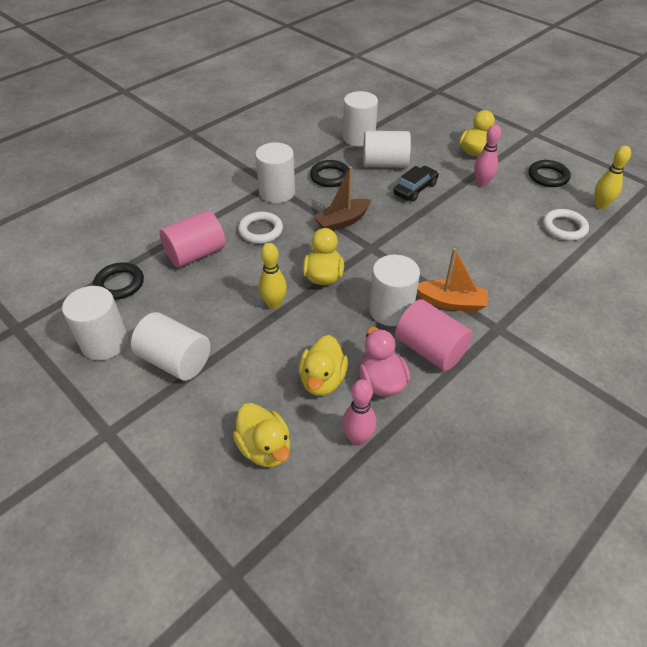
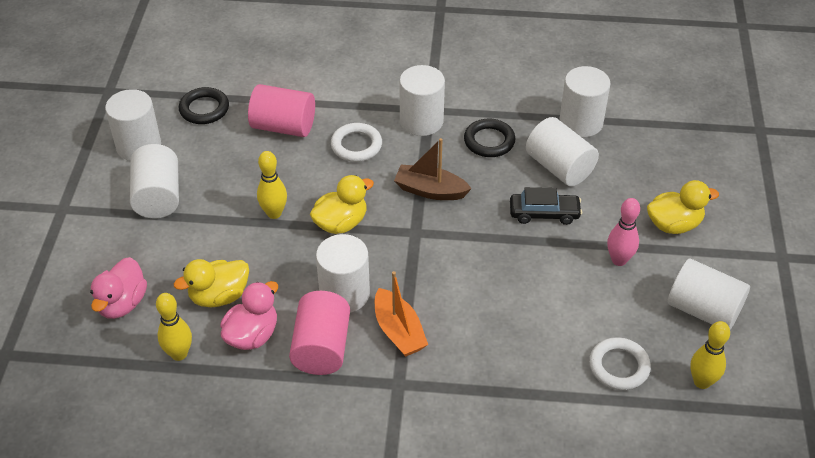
camera: 50 degrees right, 0 degrees up
yellow duck [233,403,290,467] -> pink duck [90,257,147,319]
pink bowling pin [342,379,376,446] -> yellow bowling pin [156,293,192,361]
black ring [529,160,571,187] -> white cylinder [668,258,750,330]

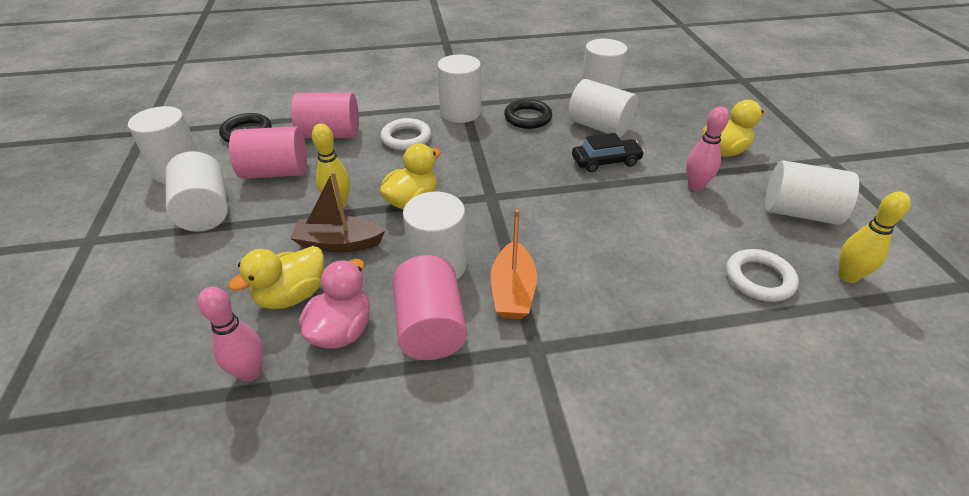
camera: 15 degrees left, 5 degrees down
pink duck [90,257,147,319] -> none
yellow bowling pin [156,293,192,361] -> pink bowling pin [198,287,264,382]
orange boat [375,271,428,357] -> orange boat turned 45 degrees clockwise [491,209,537,319]
brown boat [394,138,472,200] -> brown boat moved to [290,171,386,252]
none -> pink cylinder [229,126,307,179]

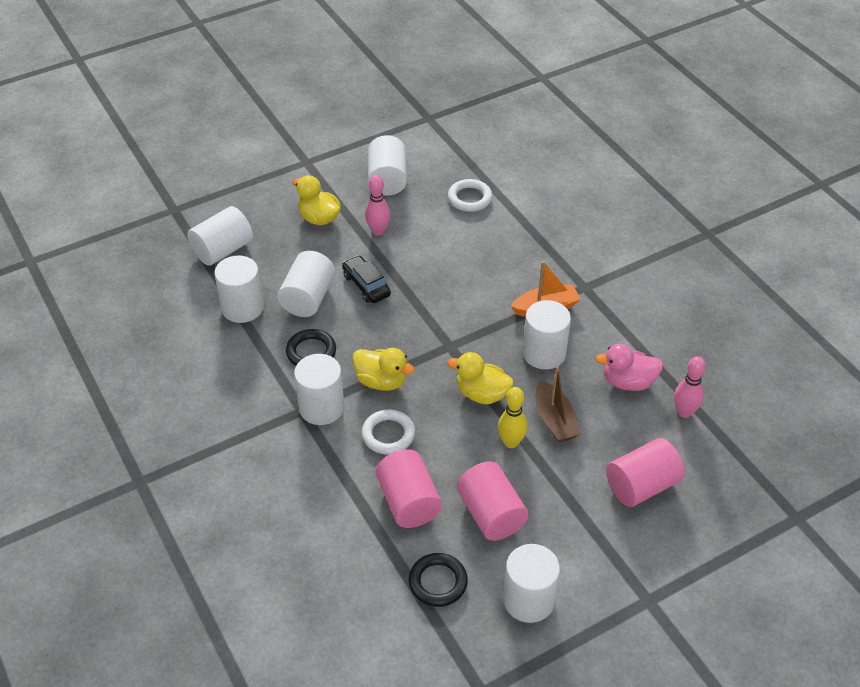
camera: 110 degrees left, 5 degrees up
white cylinder [165,151,228,232] -> white cylinder moved to [187,206,253,266]
yellow duck [228,246,324,309] -> yellow duck moved to [352,348,415,391]
pink cylinder [393,255,467,360] -> pink cylinder moved to [606,438,685,507]
yellow bowling pin [838,192,911,283] -> none

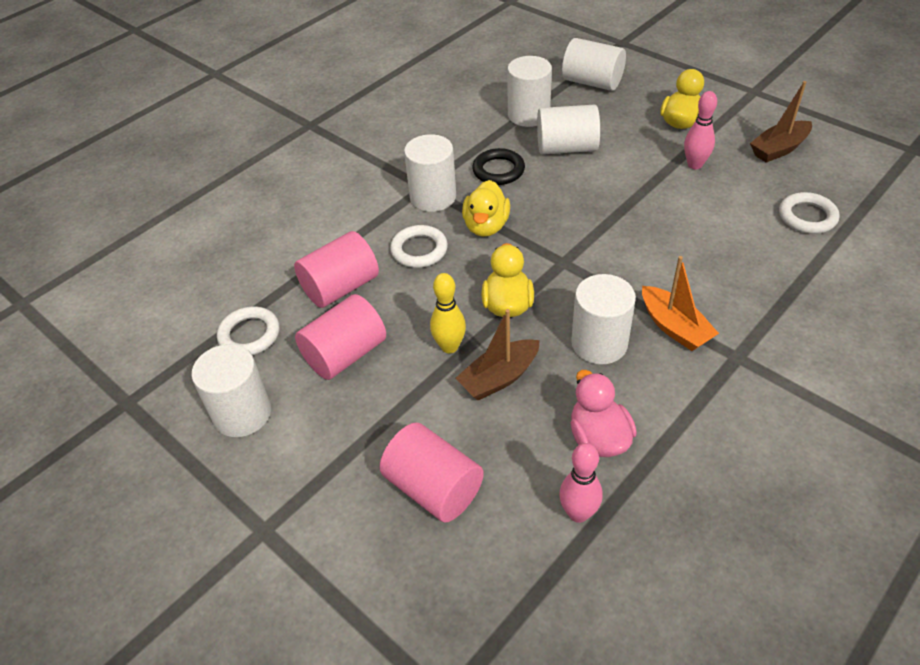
camera: 75 degrees right, 0 degrees up
black car [342,255,391,303] -> none
white cylinder [368,135,407,196] -> brown boat [750,81,812,162]
black ring [409,553,468,607] -> white ring [217,307,280,355]

